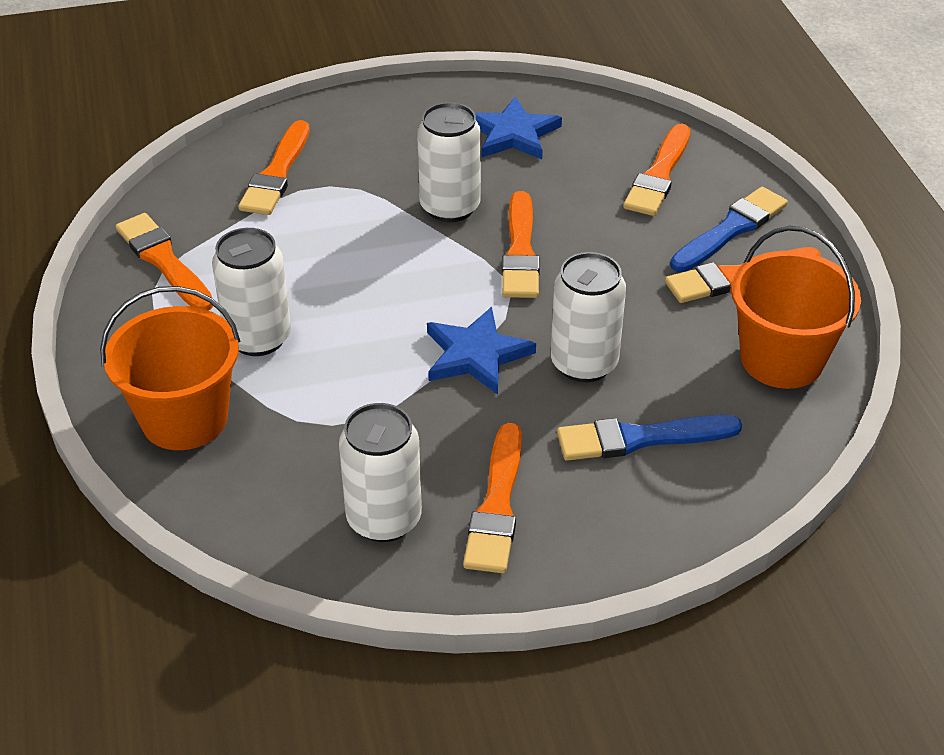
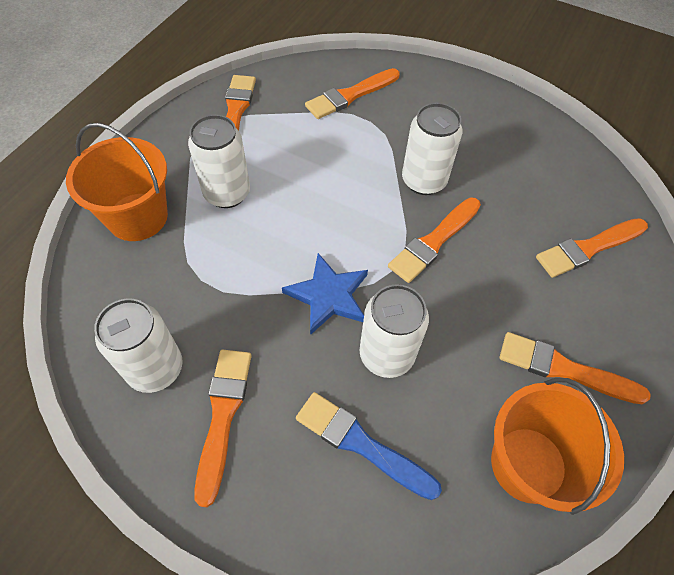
camera: 40 degrees right, 15 degrees up
orange brush [463,423,522,573] -> orange brush turned 135 degrees clockwise [194,350,252,507]
blue star [475,97,562,159] -> none
blue brush [670,187,788,272] -> none

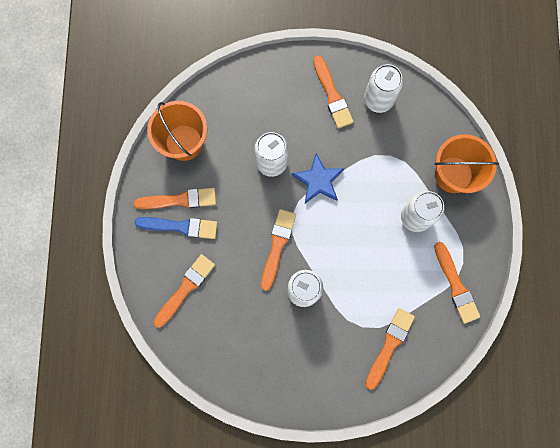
camera: 155 degrees right, 20 degrees up
blue brush [296,392,442,500] -> blue brush moved to [135,217,218,239]

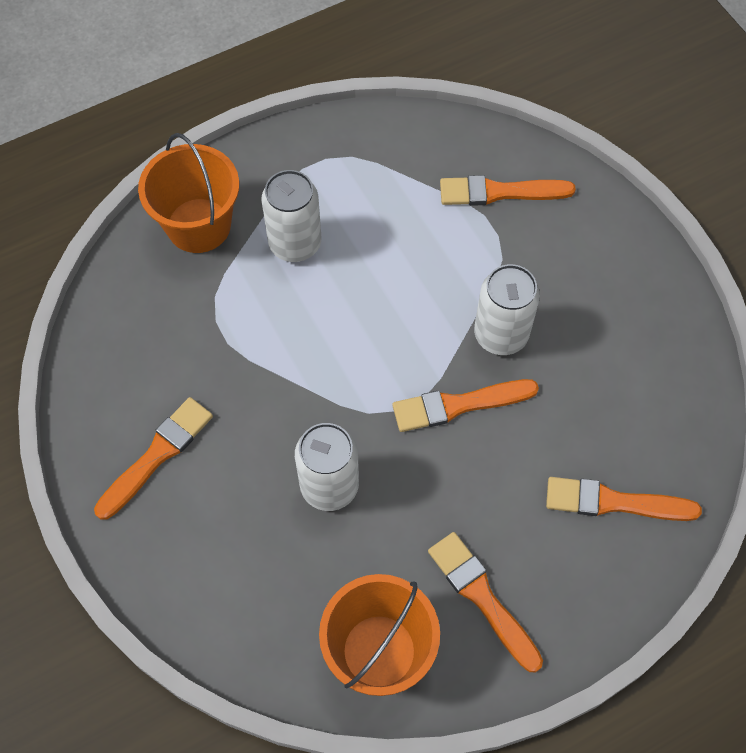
camera: 120 degrees left, 15 degrees down
blue brush [135,217,218,239] -> none
blue star [292,153,344,203] -> none
white can [364,64,403,113] -> none
orange brush [434,242,480,324] -> none

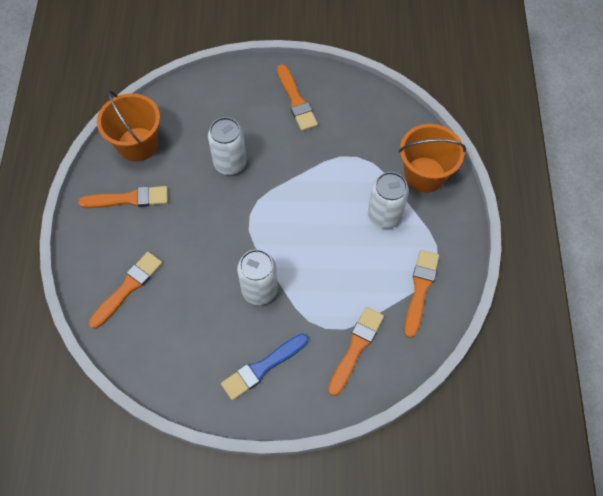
camera: 120 degrees right, 0 degrees up
orange brush [392,379,539,432] -> orange brush moved to [404,250,439,338]
none -> blue brush [221,334,308,400]

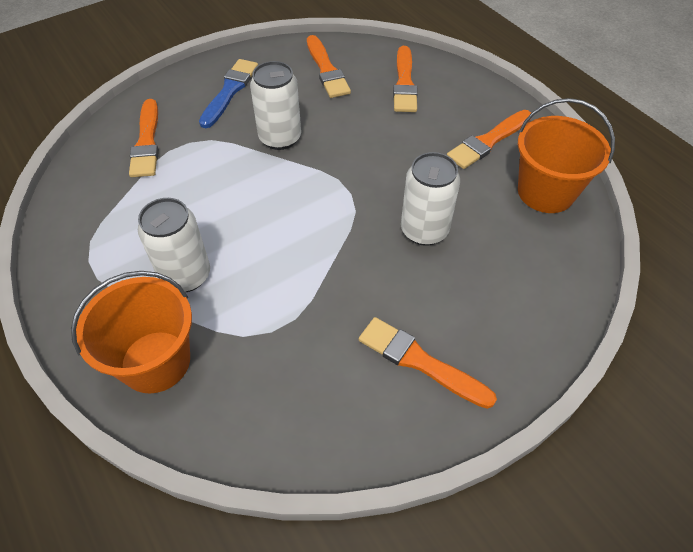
camera: 145 degrees right, 10 degrees down
orange brush [404,250,439,338] -> orange brush moved to [307,35,351,98]

